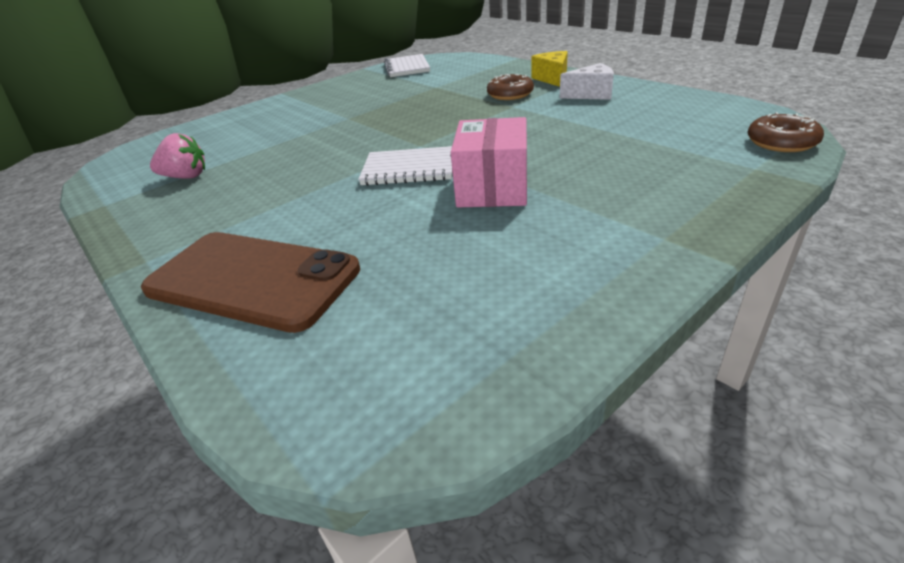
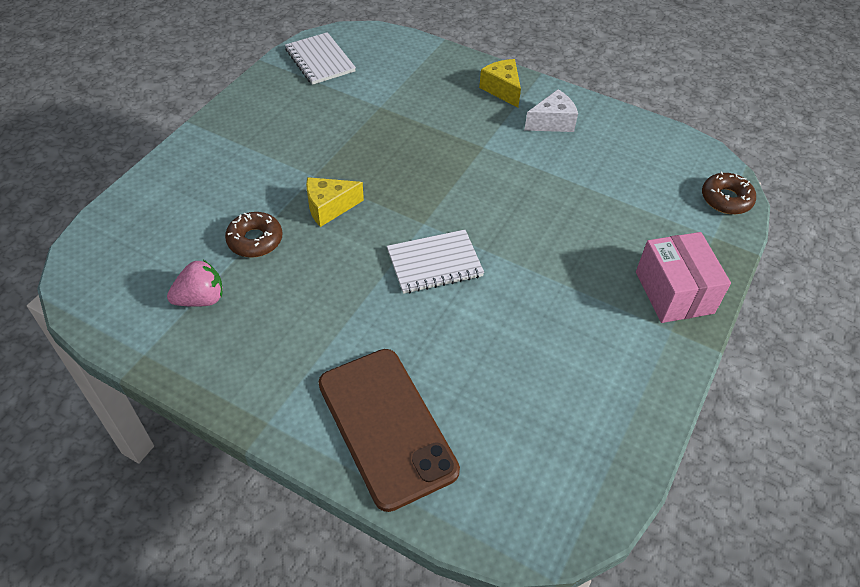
camera: 25 degrees left, 15 degrees up
brown phone [141,232,360,333] -> brown phone turned 60 degrees clockwise [318,349,460,512]
pink box [451,117,527,207] -> pink box moved to [636,232,731,323]
brown donut [487,74,534,100] -> brown donut moved to [225,212,282,257]
none -> yellow cheese [306,177,364,227]

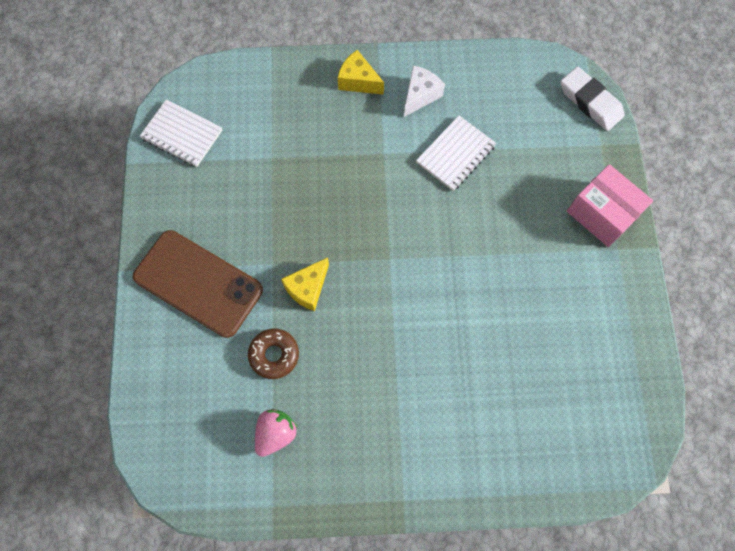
camera: 30 degrees left, 20 degrees up
brown phone [318,349,460,512] -> brown phone moved to [133,230,263,338]
white notebook [387,230,484,294] -> white notebook moved to [416,116,496,191]
brown donut [702,172,756,214] -> white eraser [561,66,625,131]

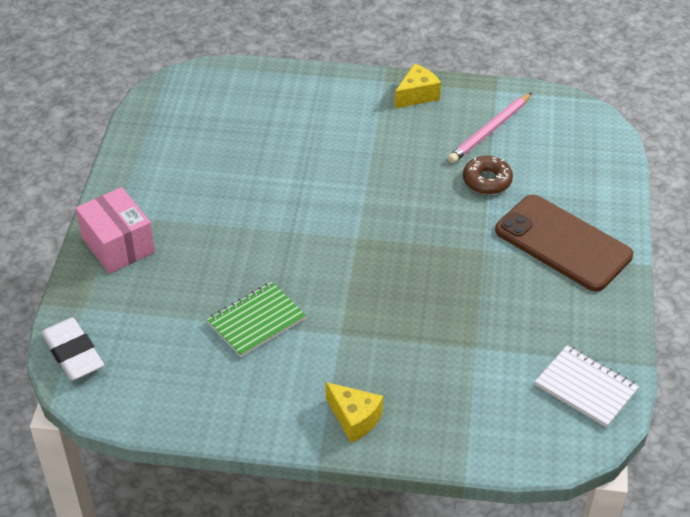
camera: 170 degrees left, 25 degrees down
pink strawberry [255,409,298,457] -> pink pencil [448,93,532,163]
yellow cheese [281,257,329,311] -> yellow cheese moved to [394,64,441,109]
white cheese [404,66,445,117] -> none
white notebook [416,116,496,191] -> green notebook [207,282,306,357]

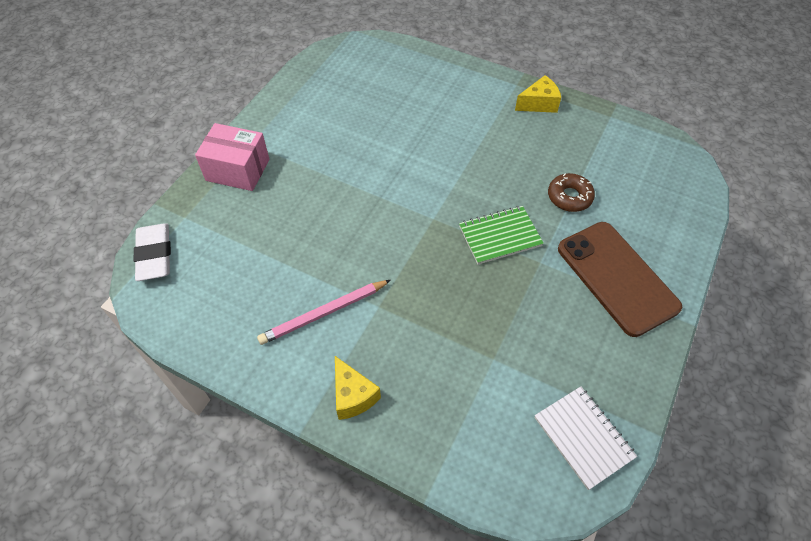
camera: 20 degrees right, 10 degrees up
pink box [76,187,155,274] -> pink box turned 60 degrees counterclockwise [195,123,269,191]
green notebook [207,282,306,357] -> green notebook moved to [459,206,544,265]
pink pencil [448,93,532,163] -> pink pencil moved to [257,280,391,345]

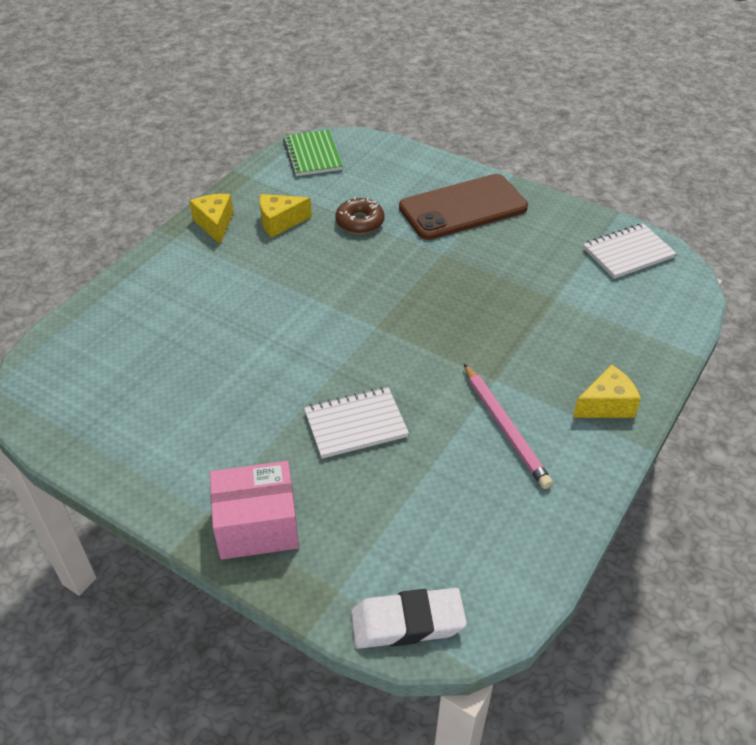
camera: 85 degrees left, 10 degrees down
pink box [195,123,269,191] -> pink box turned 60 degrees clockwise [210,461,299,560]
green notebook [459,206,544,265] -> green notebook moved to [283,130,343,176]
none -> yellow cheese [259,194,312,238]
none -> white notebook [304,387,409,459]

